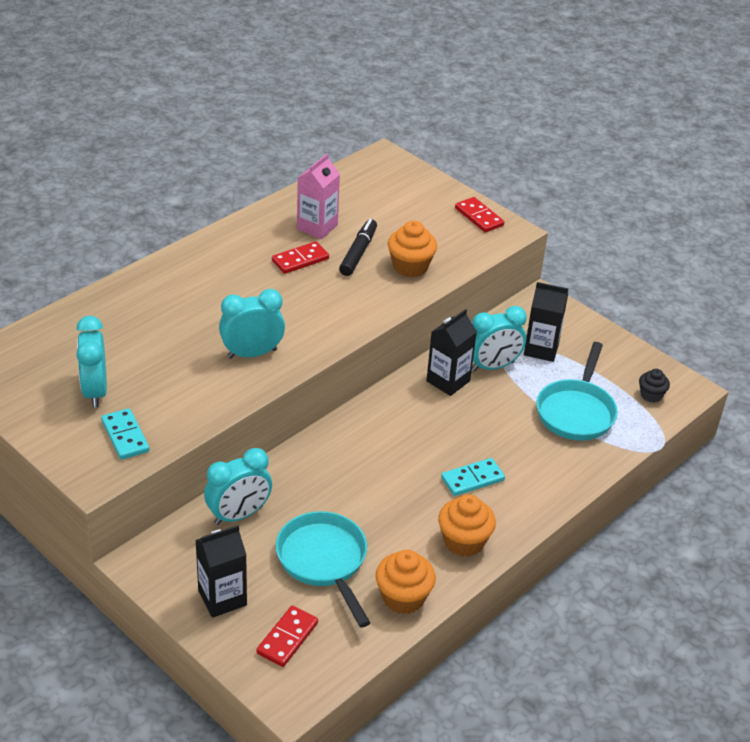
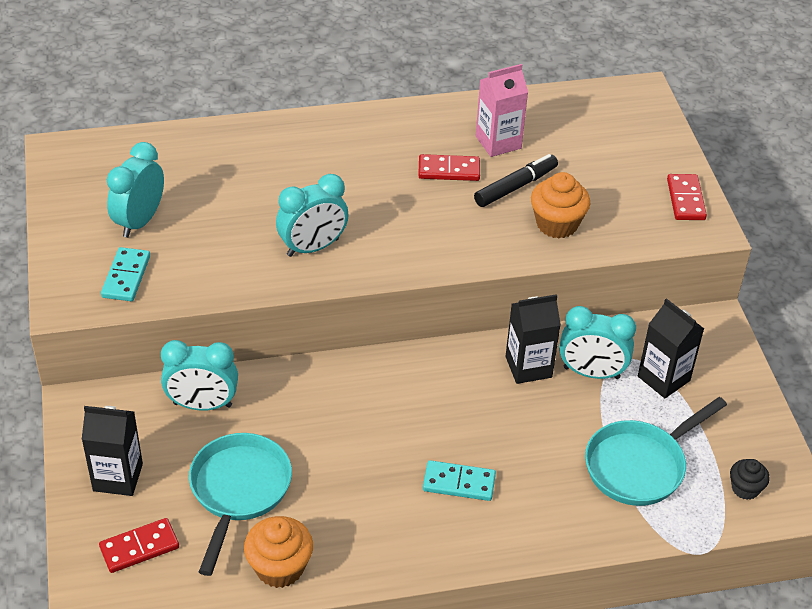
camera: 35 degrees right, 5 degrees up
turquoise clock [219,289,285,359] -> turquoise clock turned 135 degrees clockwise [276,174,349,257]
orange cupcake [438,494,496,557] -> none

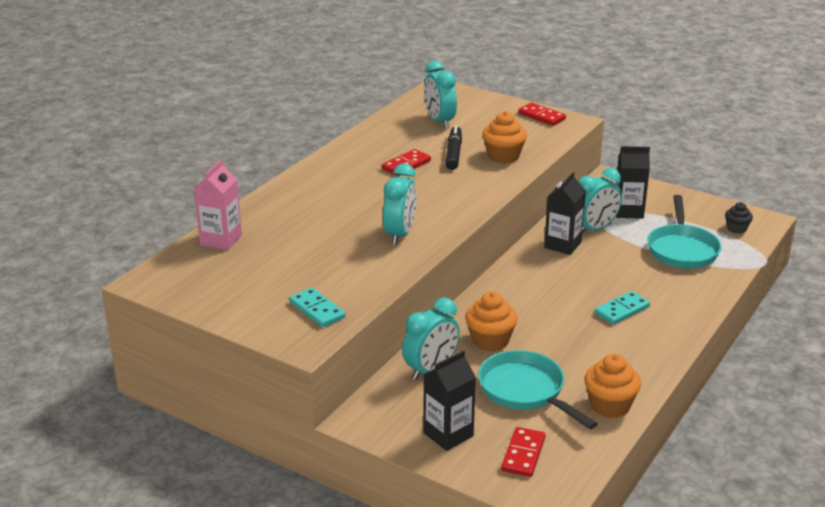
camera: 45 degrees left, 15 degrees down
turquoise clock [107,142,164,238] -> turquoise clock moved to [424,61,457,129]
pink carton [476,64,528,157] -> pink carton moved to [194,160,242,250]
none -> orange cupcake [465,292,517,352]

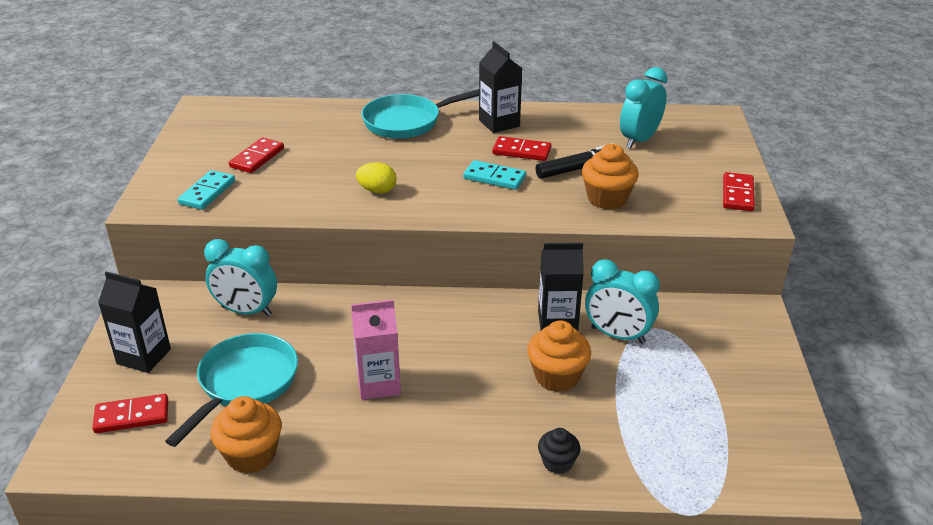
camera: 60 degrees right, 5 degrees up
pink carton [194,160,242,250] -> pink carton moved to [351,299,401,400]
turquoise clock [383,163,417,245] -> yellow egg [356,162,397,194]
orange cupcake [465,292,517,352] -> orange cupcake moved to [527,320,591,392]
turquoise domino [595,291,650,325] -> turquoise domino moved to [463,160,526,190]
black carton [616,146,650,219] -> black carton moved to [479,42,523,133]
turquoise pan [647,195,721,269] -> turquoise pan moved to [361,89,479,139]
black cupcake [725,202,753,234] -> black cupcake moved to [538,428,580,474]
none -> red domino [229,137,284,173]

